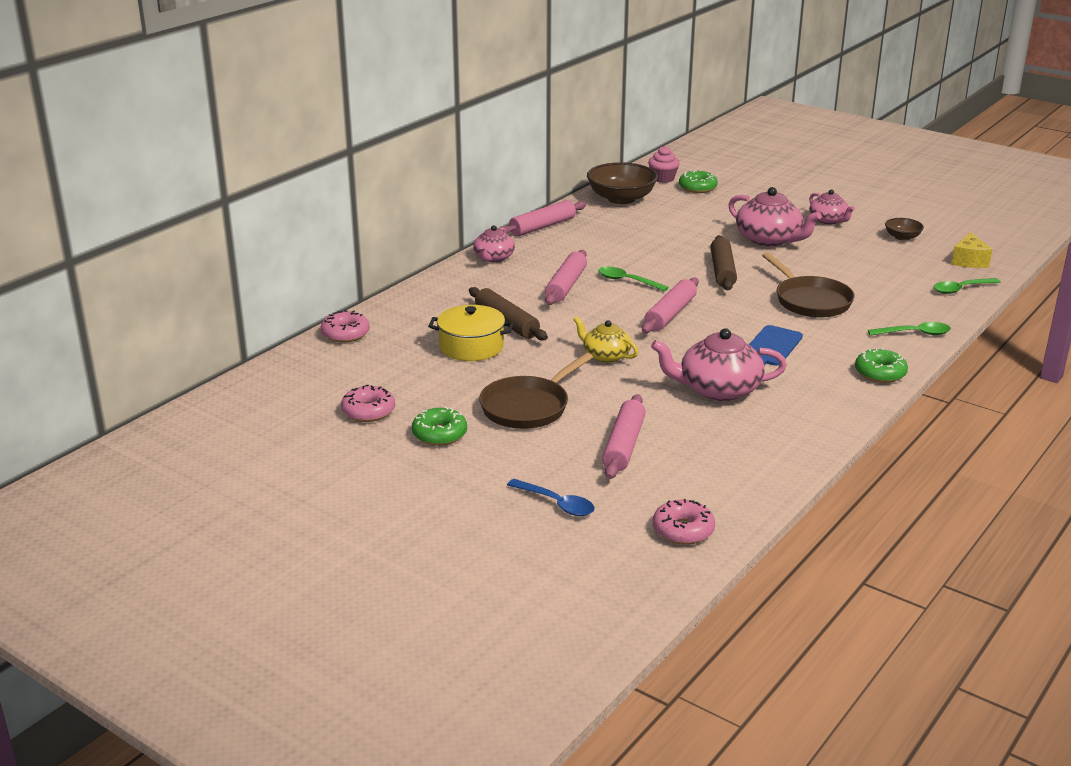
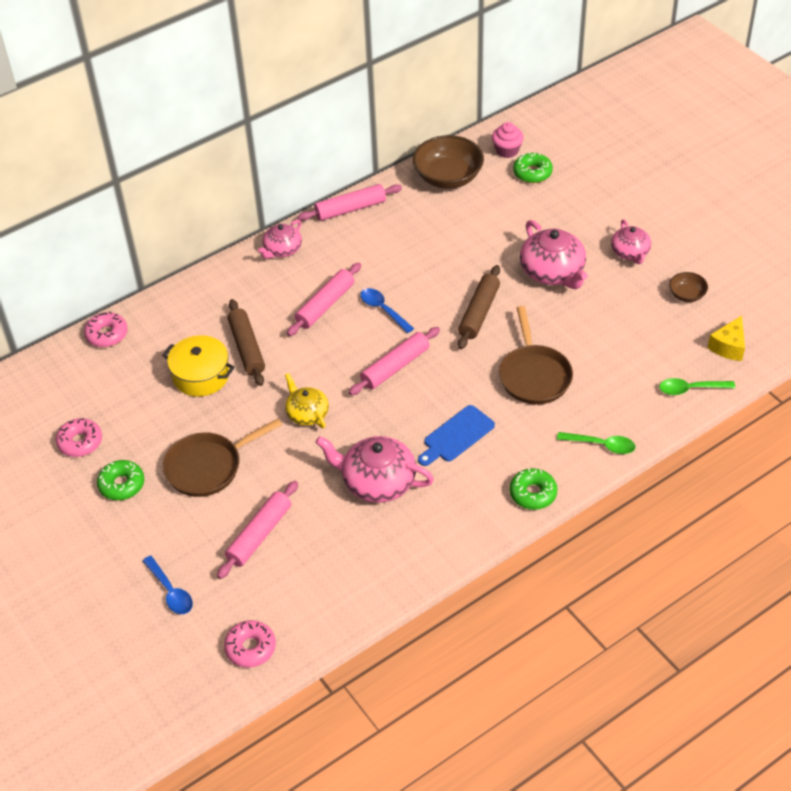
camera: 20 degrees right, 20 degrees up
green spoon [598,267,669,291] -> blue spoon [360,288,414,333]

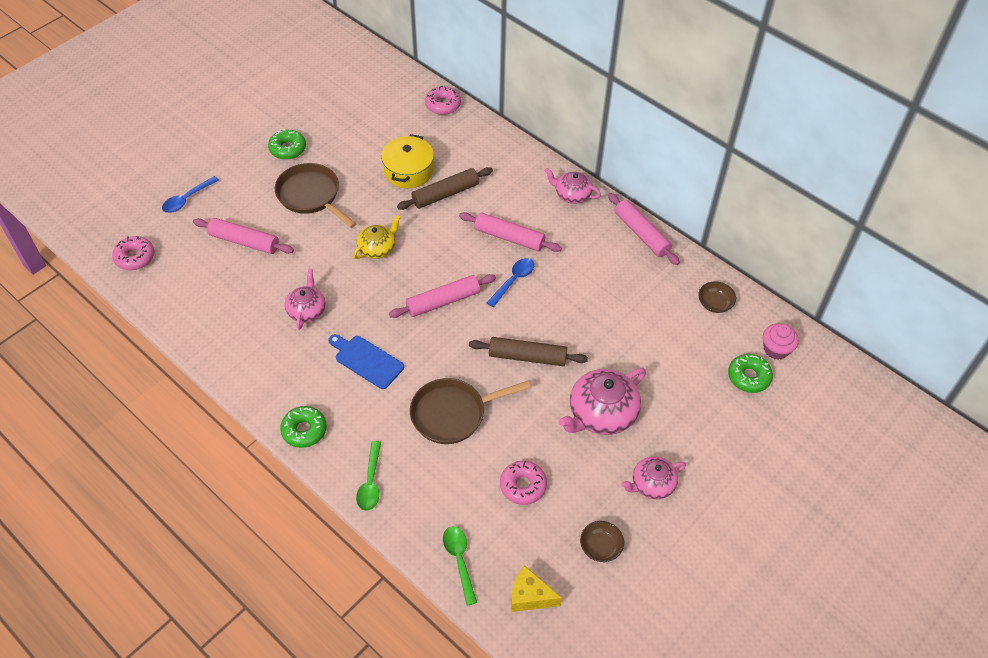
camera: 75 degrees right, 5 degrees up
pink donut [56,418,102,457] -> pink donut moved to [500,461,547,505]
pink teapot [315,436,434,503] -> pink teapot [285,269,326,330], size x0.61
pink rolling pin [349,327,440,395] -> pink rolling pin turned 60 degrees counterclockwise [389,274,496,318]
brown bowl [413,135,484,189] -> brown bowl [698,281,736,313], size x0.50

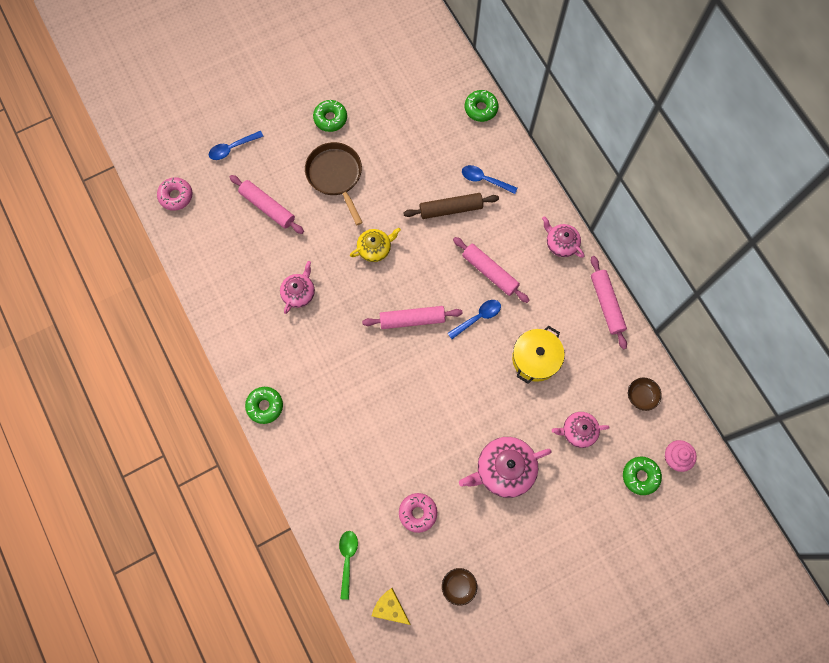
camera: 20 degrees right, 20 degrees up
blue cutting board [328,334,404,389] -> none
green spoon [356,441,381,511] -> none
yellow pot [381,134,434,189] -> yellow pot moved to [512,326,565,384]
brown pan [410,378,531,444] -> none
pink donut [425,86,461,115] -> green donut [465,90,498,122]
brown rolling pin [469,337,588,366] -> none
pink teapot [621,456,686,499] -> pink teapot moved to [552,412,610,448]
none -> blue spoon [462,165,517,194]

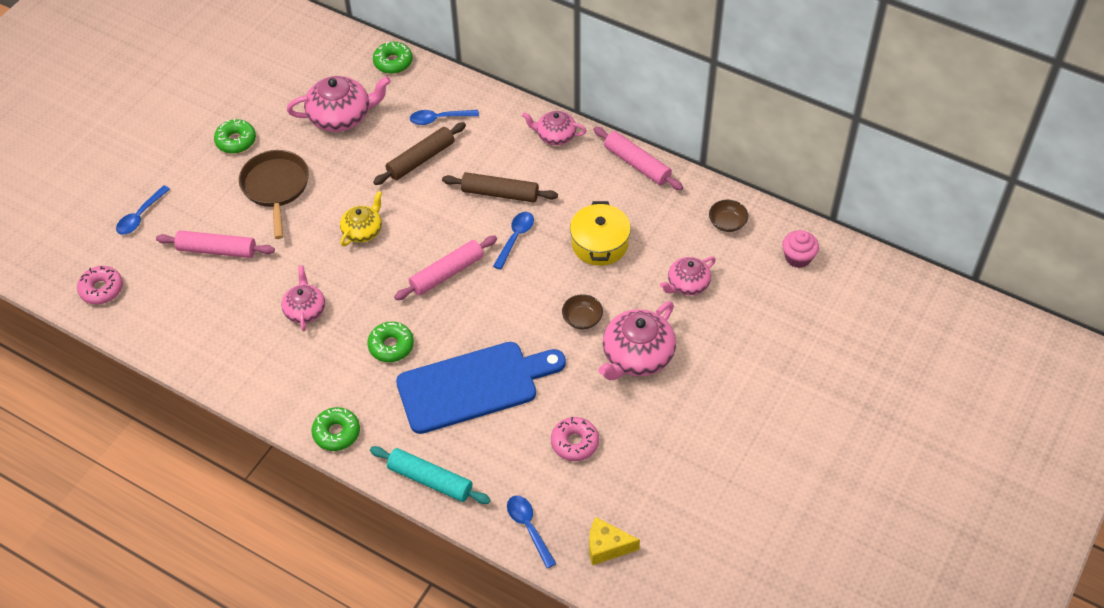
camera: 30 degrees left, 20 degrees down
brown pan [305,142,363,225] -> brown pan turned 45 degrees clockwise [239,150,309,239]
green spoon [339,531,358,600] -> blue spoon [507,496,556,568]
brown bowl [442,568,477,605] -> brown bowl moved to [562,294,603,330]
pink rolling pin [453,237,530,303] -> brown rolling pin [442,172,558,202]
green donut [623,457,662,495] -> green donut moved to [367,322,414,362]
none -> pink teapot [287,76,391,132]
none -> turquoise rolling pin [370,446,491,504]
none -> blue cutting board [396,342,566,434]

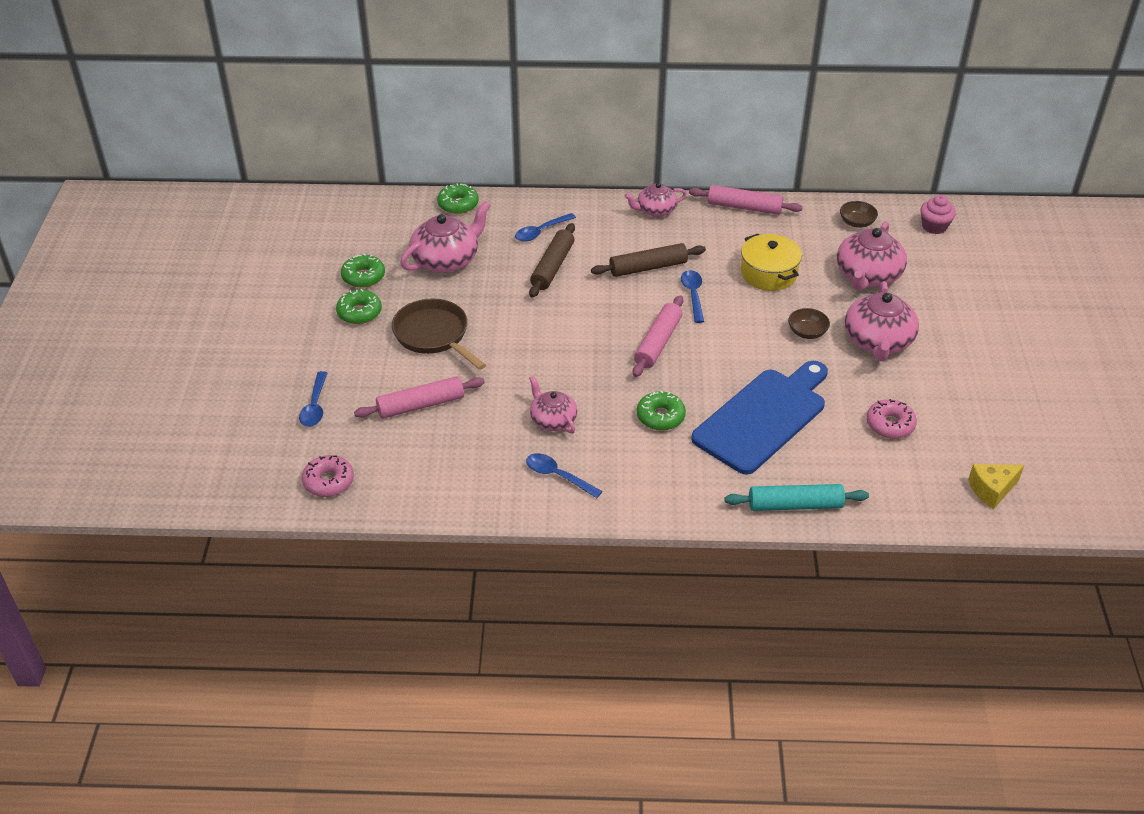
camera: 30 degrees left, 10 degrees down
green donut [312,407,360,451] -> green donut moved to [341,254,385,288]
yellow teapot [340,191,382,246] -> none
blue spoon [507,496,556,568] -> blue spoon moved to [526,453,603,498]
pink teapot [660,257,716,295] -> pink teapot [837,221,907,291], size x1.64

